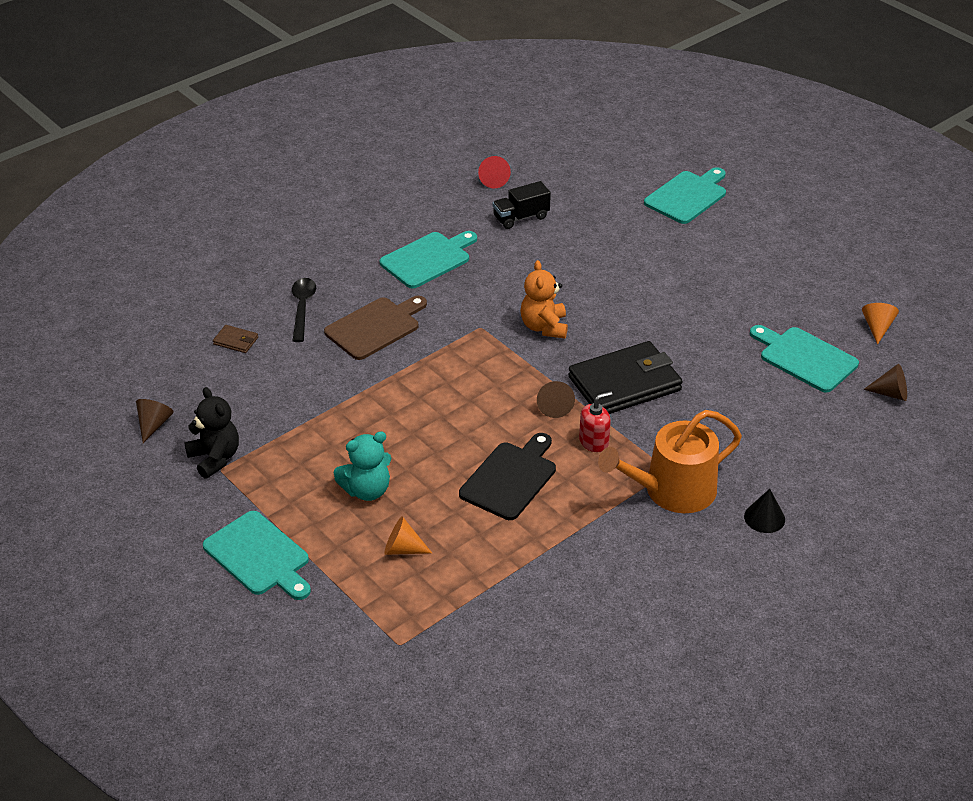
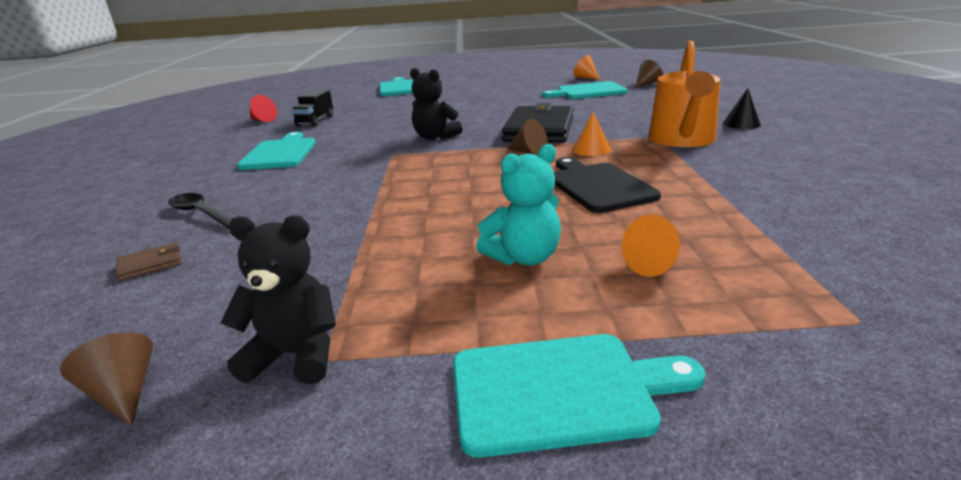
camera: 50 degrees left, 15 degrees down
brown cutting board [324,296,427,360] -> none
turquoise teddy bear [333,432,392,501] -> turquoise teddy bear turned 45 degrees clockwise [476,144,561,265]
orange teddy bear [521,260,568,338] -> black teddy bear [410,68,463,140]
red soap dispenser [579,391,612,452] -> orange cone [573,112,611,156]

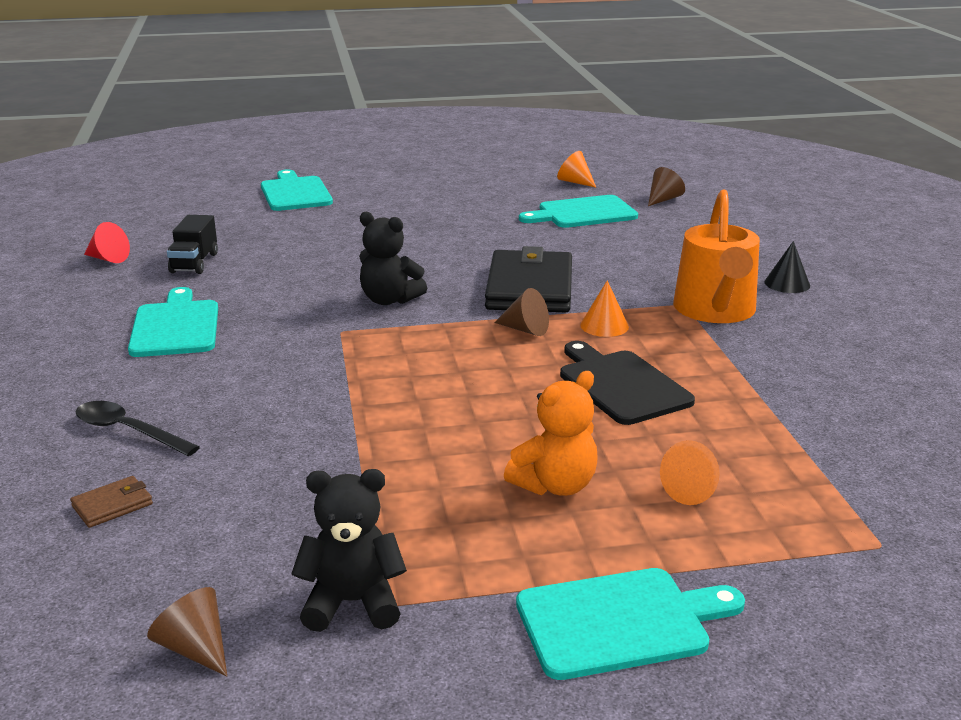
camera: 10 degrees left, 0 degrees up
turquoise teddy bear [476,144,561,265] -> orange teddy bear [504,371,598,496]

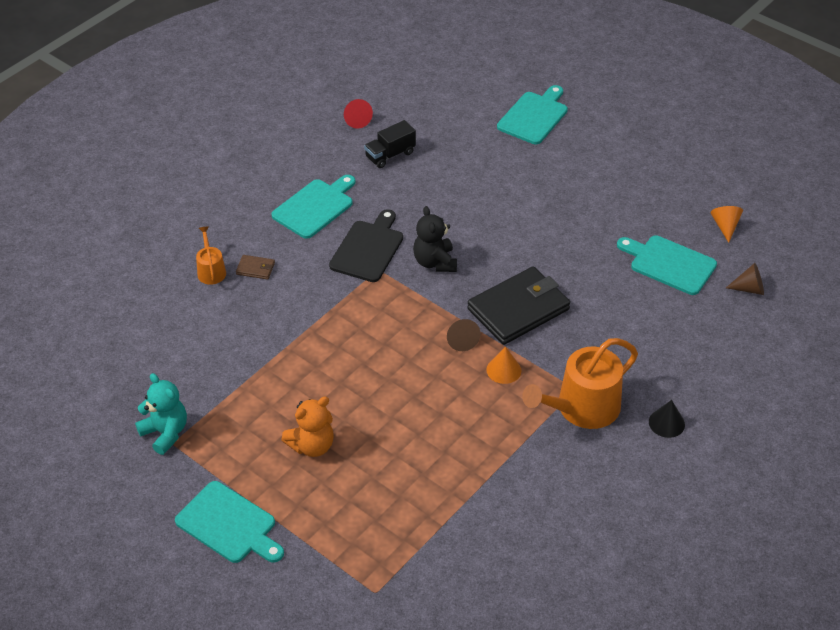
camera: 50 degrees right, 20 degrees up
brown wallet [70,476,153,528] -> brown wallet moved to [236,255,275,280]
black spoon [76,401,200,456] -> orange watering can [196,226,226,285]
brown cone [147,587,227,676] -> none
black teddy bear [291,469,407,632] -> turquoise teddy bear [135,373,187,455]
orange teddy bear [504,371,598,496] -> orange teddy bear turned 45 degrees counterclockwise [281,396,334,457]
black cutting board [560,341,695,425] -> black cutting board moved to [329,209,403,282]
orange cone [660,440,720,505] -> none

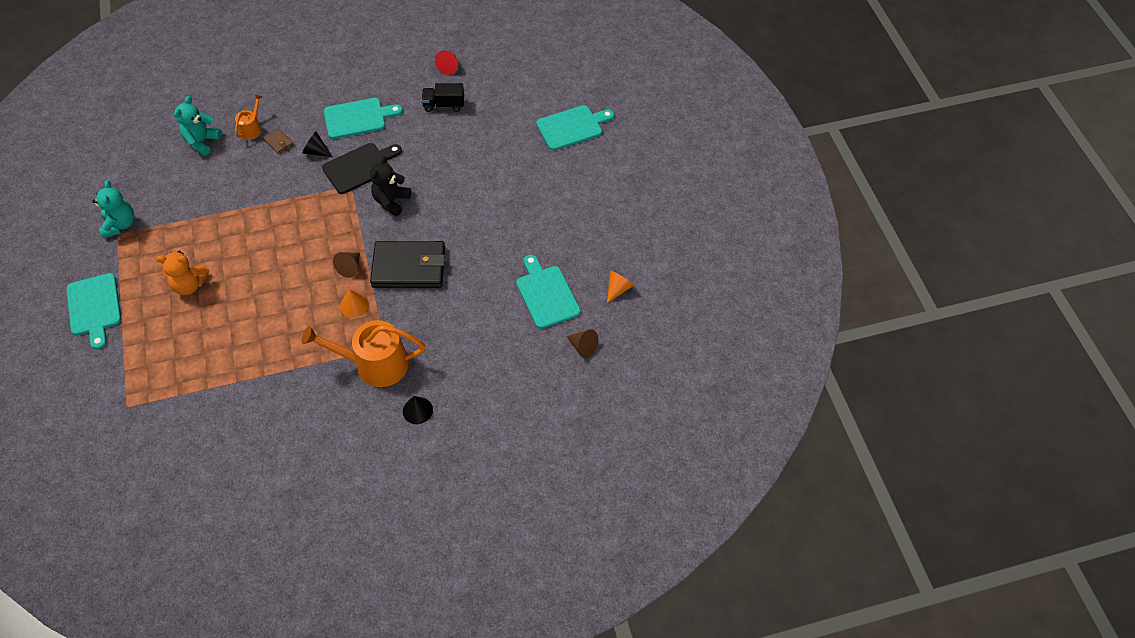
camera: 35 degrees right, 10 degrees up
none -> turquoise teddy bear [174,96,222,156]
none -> black cone [302,131,333,157]

